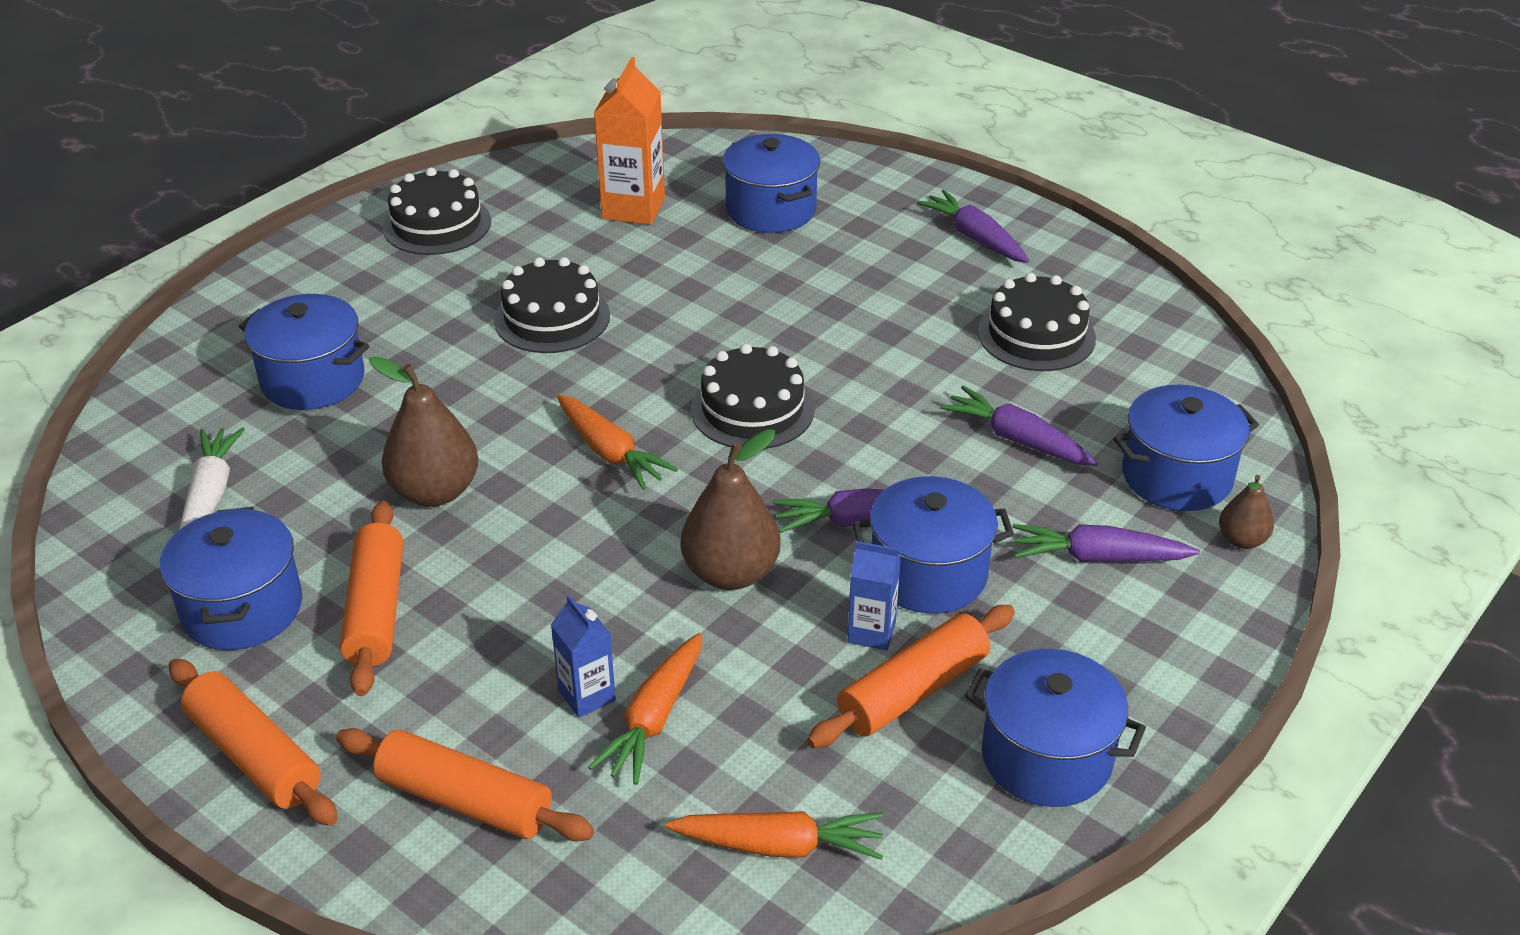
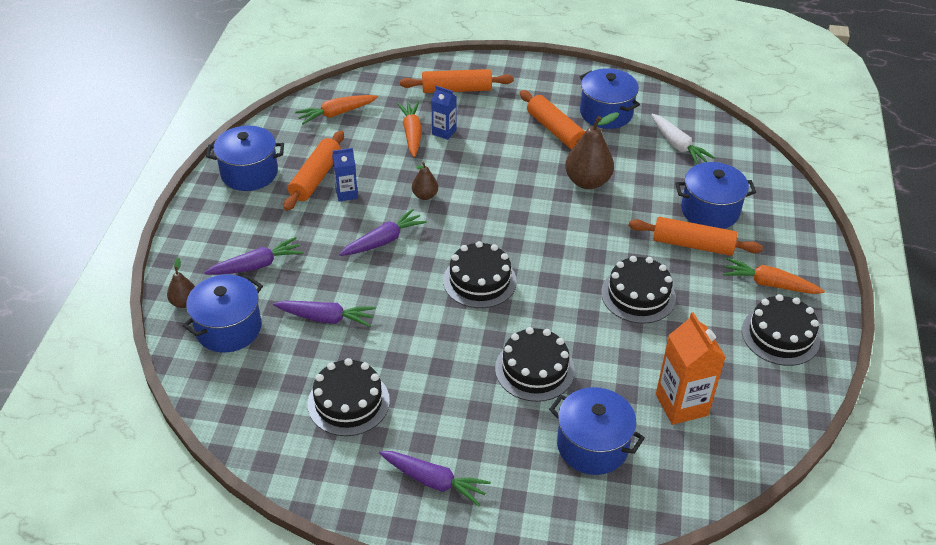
camera: 150 degrees right, 5 degrees up
orange rolling pin [169,659,338,826] -> orange rolling pin moved to [629,217,763,256]
orange carrot [557,395,678,490] -> orange carrot moved to [723,258,825,294]
brown pear [681,429,781,590] -> brown pear [412,162,438,200], size x0.55
blue pot [852,476,1014,614] -> none
none -> black cake [495,327,575,402]

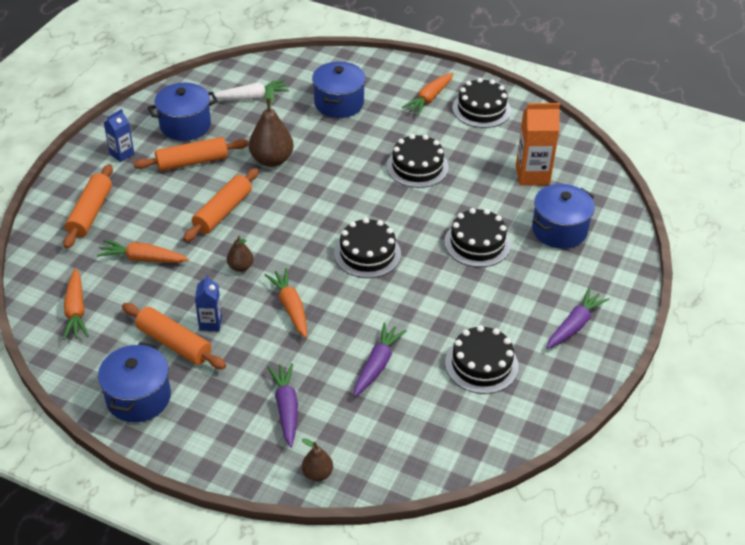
camera: 75 degrees left, 0 degrees up
blue pot [183,274,263,353] -> none
purple carrot [339,209,427,256] -> orange carrot [265,268,307,338]
blue carton [431,86,457,140] -> blue carton moved to [104,109,134,162]
orange rolling pin [629,217,763,256] -> orange rolling pin moved to [183,168,259,242]

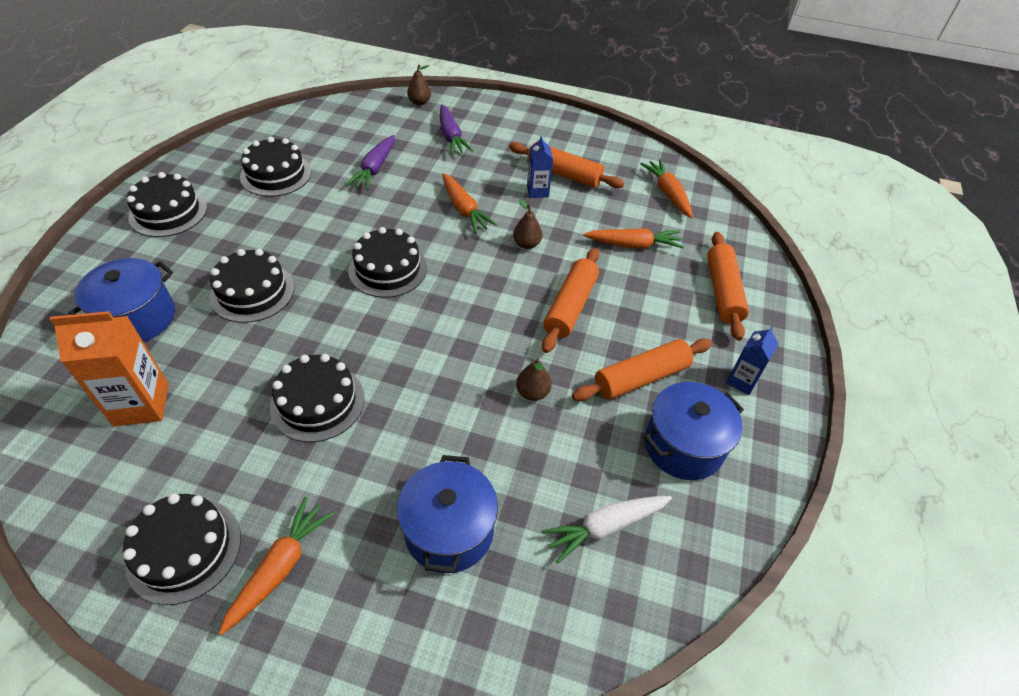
camera: 170 degrees right, 5 degrees up
blue pot [98,342,171,422] -> none
brown pear [249,86,294,167] -> brown pear [516,358,552,401], size x0.55
purple carrot [546,288,609,349] -> black cake [127,172,207,237]

